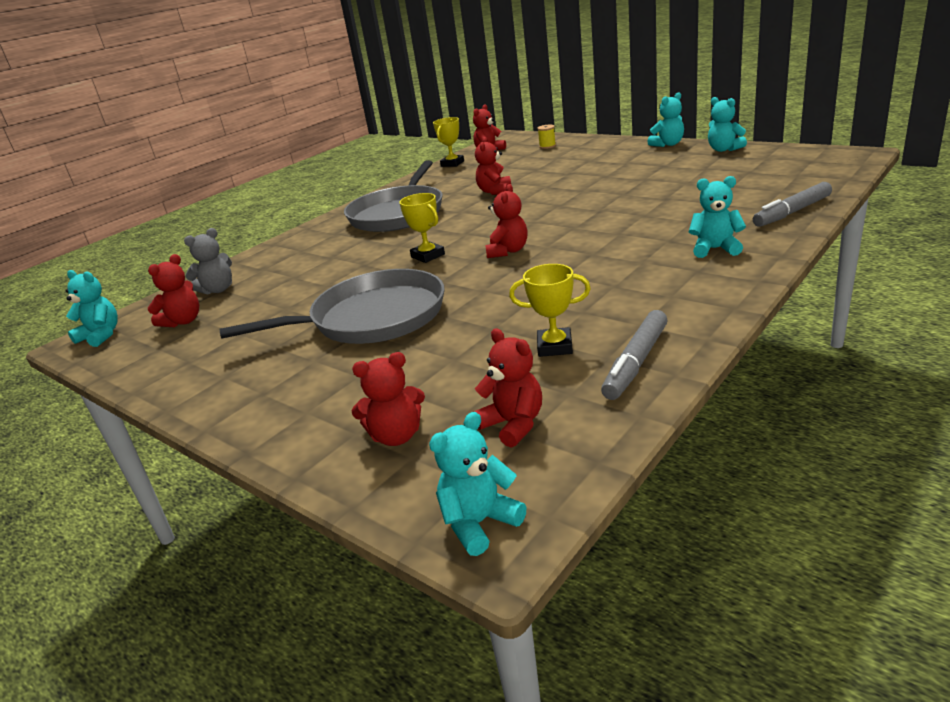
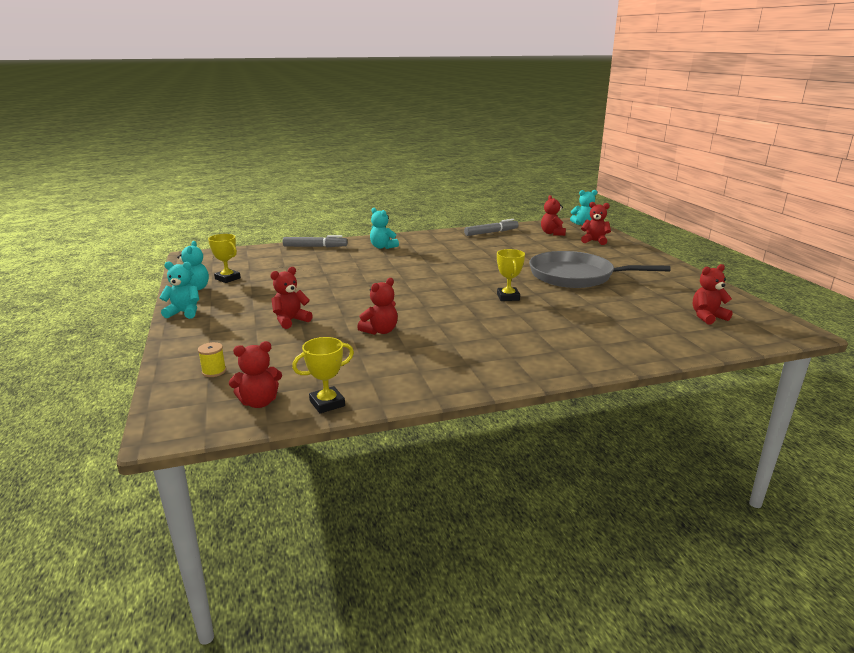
camera: 150 degrees left, 5 degrees down
turquoise teddy bear [66,270,118,347] -> none
grey teddy bear [184,228,232,294] -> none
grey pan [344,160,443,232] -> none
red teddy bear [485,184,527,258] -> red teddy bear moved to [270,267,313,329]
yellow trophy [509,264,591,357] -> yellow trophy moved to [208,234,241,283]

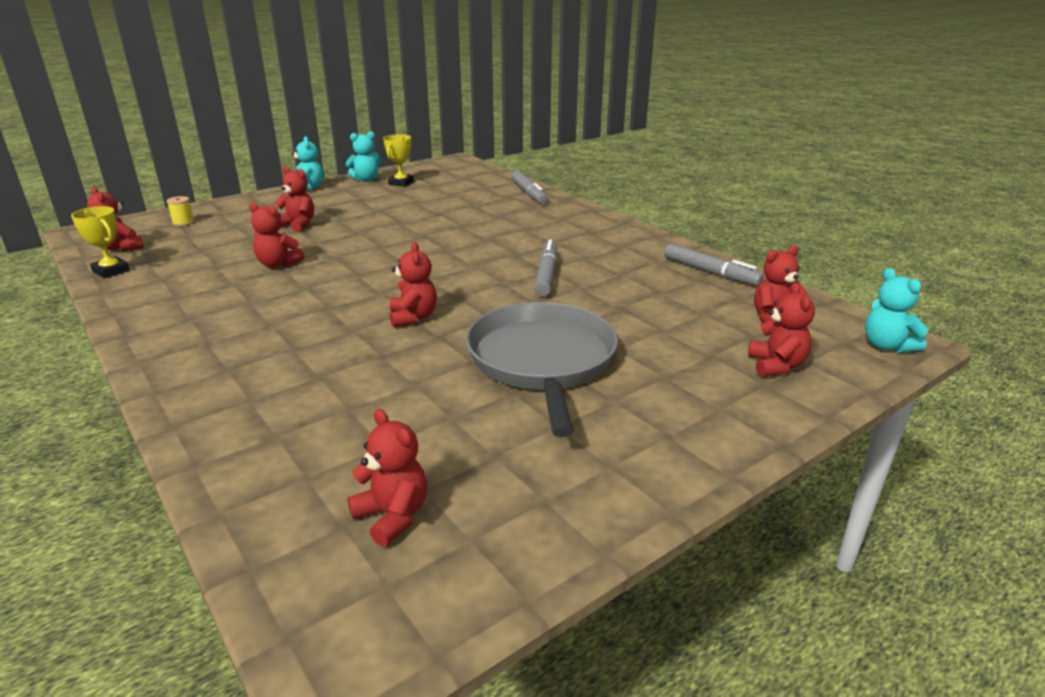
camera: 70 degrees right, 5 degrees up
turquoise teddy bear [370,208,399,249] -> none
yellow trophy [497,249,525,301] -> red teddy bear [390,242,437,328]
none -> grey marker [534,240,557,297]

